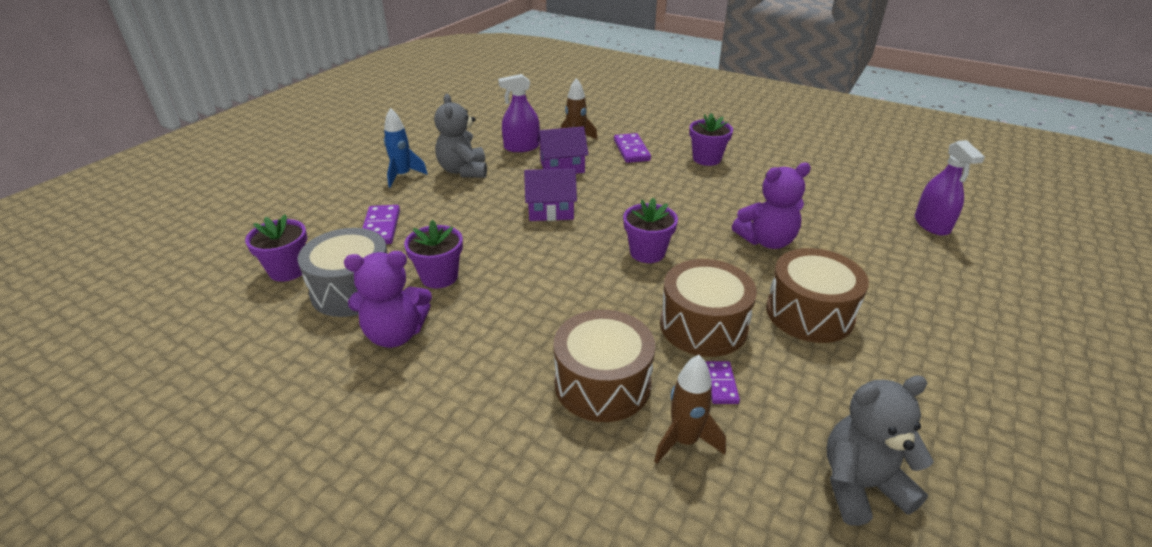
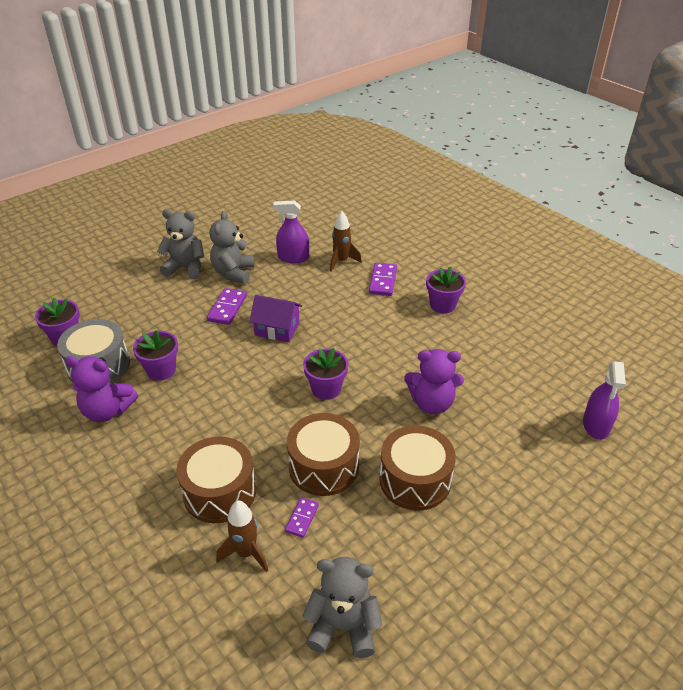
camera: 20 degrees right, 5 degrees up
purple domino [362,205,400,244] -> purple domino moved to [207,288,247,325]
blue rocket [384,108,428,188] -> grey teddy bear [157,209,204,279]
purple house [537,126,589,174] -> none

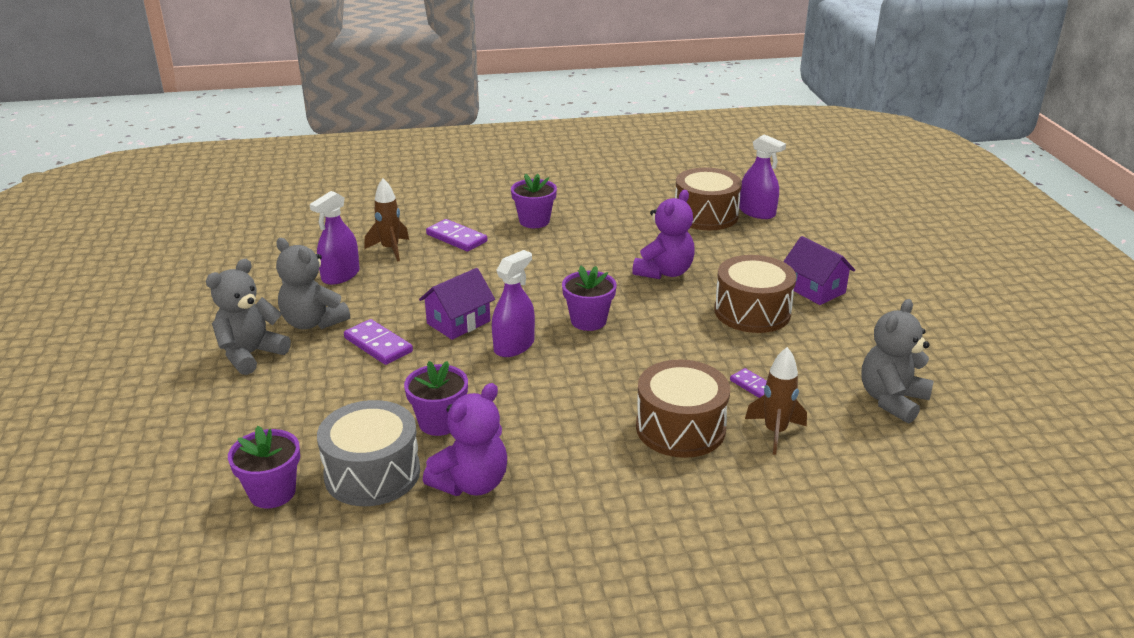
camera: 60 degrees left, 10 degrees down
brown drum [287,413,360,496] -> brown drum moved to [675,168,742,230]
none -> purple spray bottle [492,250,535,357]
none -> purple house [783,236,855,305]

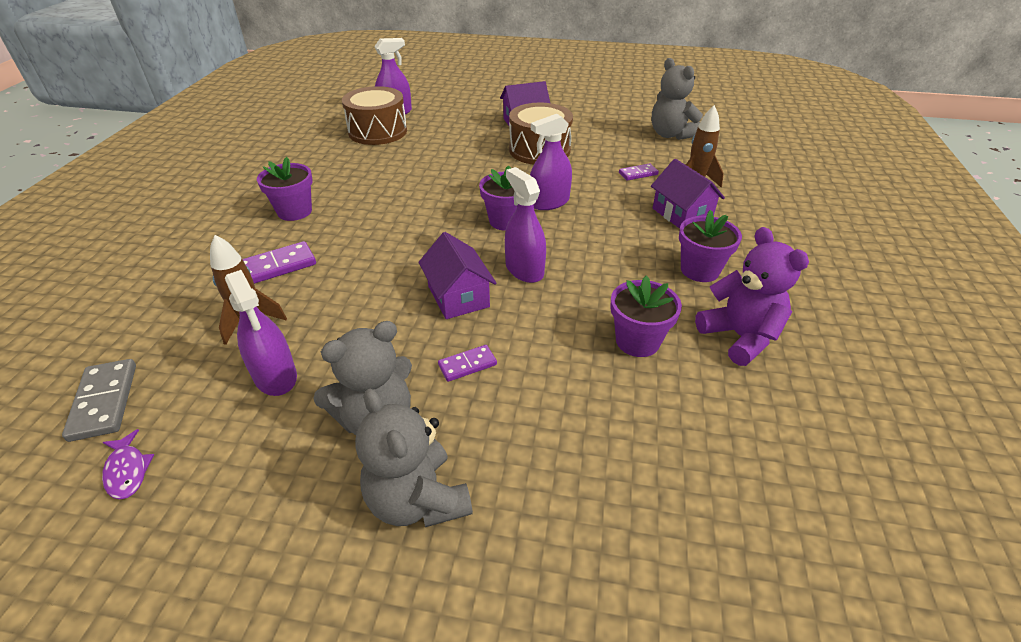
camera: 70 degrees left, 10 degrees up
purple flower pot [228,426,300,509] -> purple flower pot moved to [679,210,742,282]
grey drum [317,400,420,506] -> none
purple domino [344,319,413,365] -> purple domino [438,345,497,382], size x0.62
purple teddy bear [632,190,695,279] -> none
brown drum [636,360,730,458] -> purple house [651,159,725,229]
none -> grey domino [62,359,136,442]
none -> purple fish [102,429,154,499]
none -> purple spray bottle [530,114,572,210]

